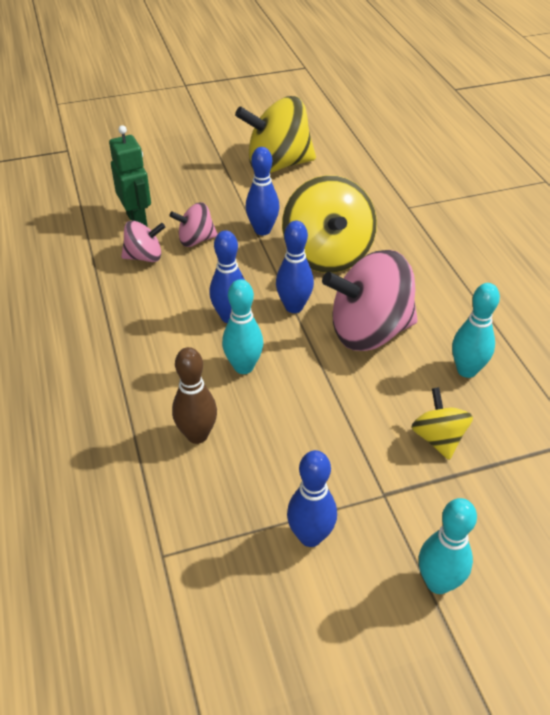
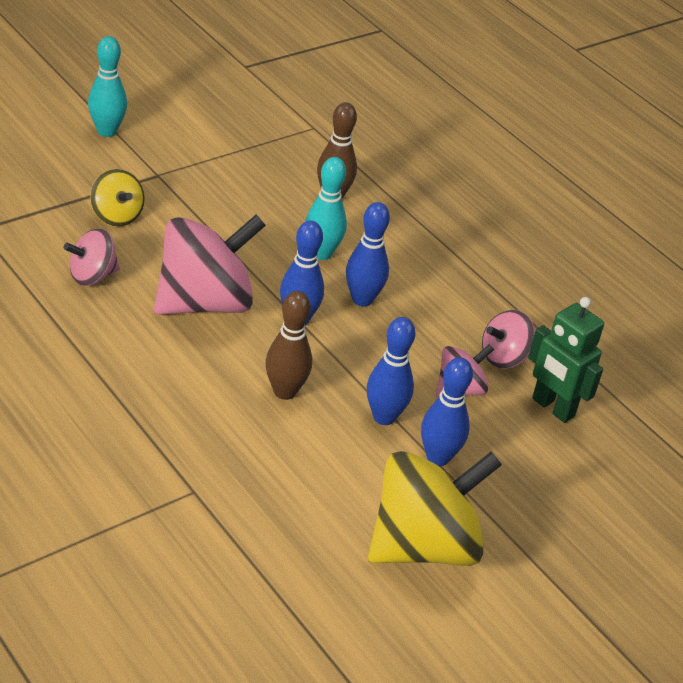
camera: 155 degrees right, 5 degrees down
yellow spinning top [282,175,377,273] -> brown bowling pin [265,291,312,400]
blue bowling pin [287,450,337,547] -> blue bowling pin moved to [421,357,473,466]
turquoise bowling pin [452,283,500,378] -> pink spinning top [63,229,120,286]

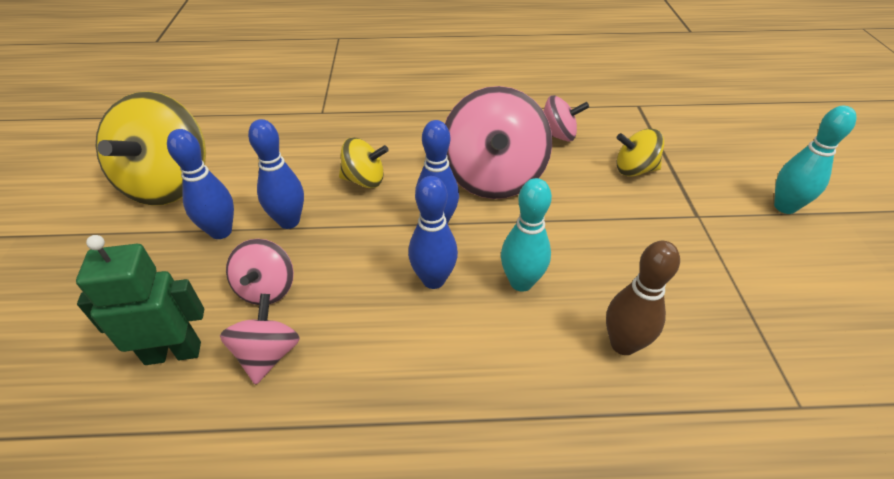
camera: 130 degrees right, 5 degrees up
pink spinning top [63,229,120,286] -> pink spinning top turned 90 degrees clockwise [544,95,589,142]
brown bowling pin [265,291,312,400] -> yellow spinning top [339,138,389,188]

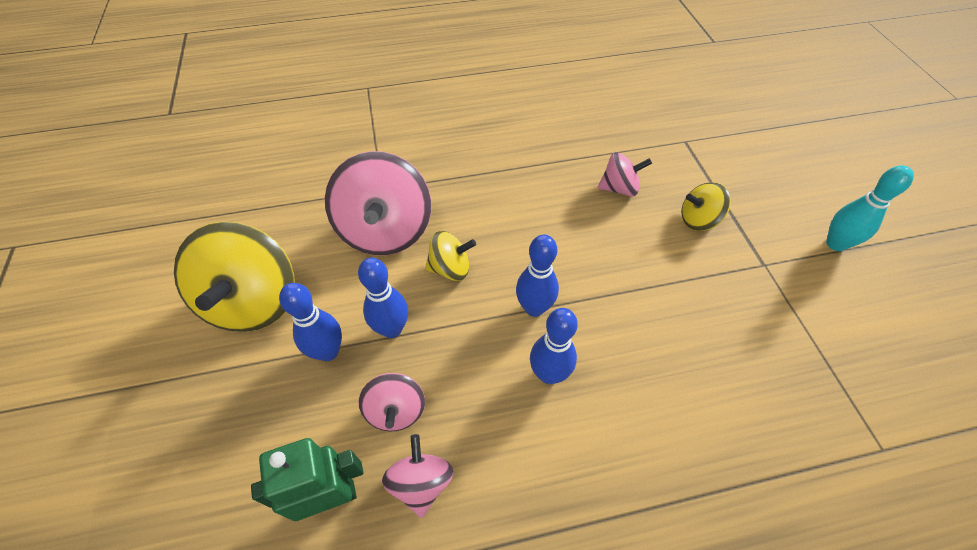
camera: 10 degrees left, 10 degrees up
pink spinning top [445,86,552,199] -> pink spinning top moved to [325,151,431,255]
turquoise bowling pin [501,178,552,292] -> none
brown bowling pin [606,241,680,355] -> none

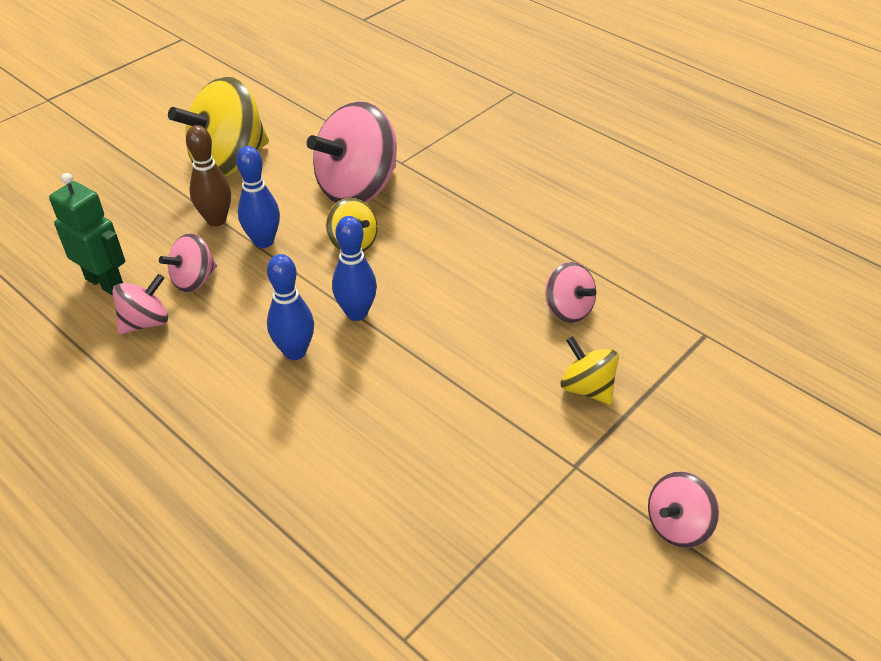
camera: 55 degrees right, 10 degrees down
blue bowling pin [279,283,342,361] -> brown bowling pin [186,125,231,226]
turquoise bowling pin [826,165,914,251] -> pink spinning top [648,471,719,548]

